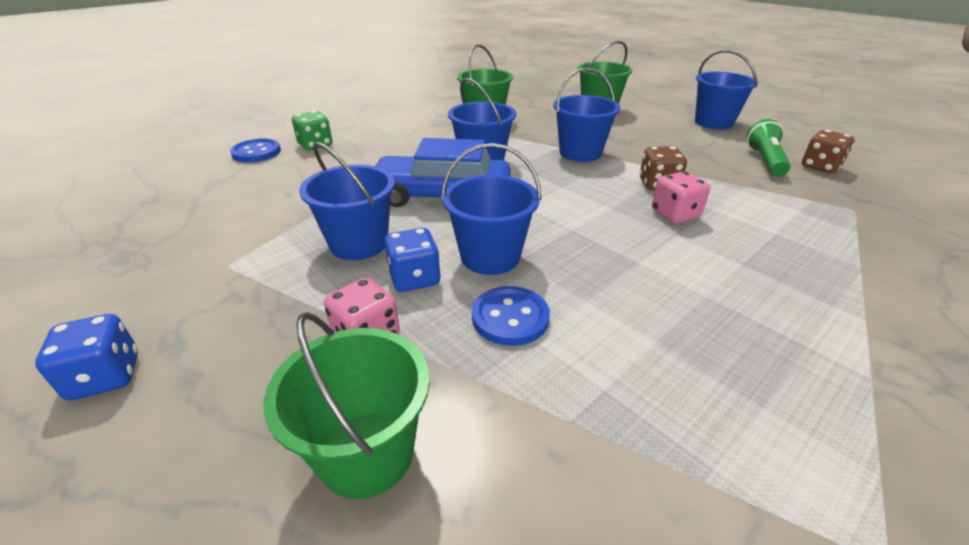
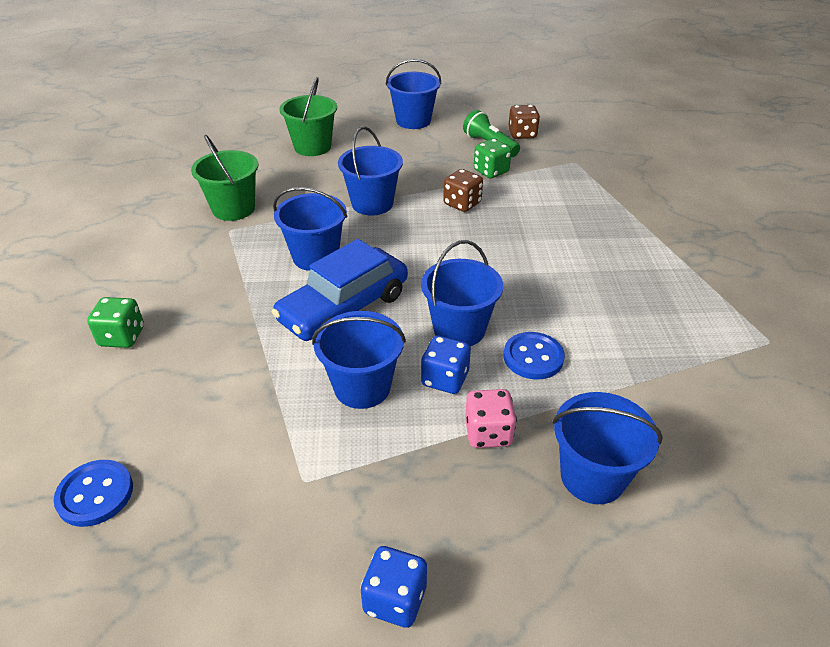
camera: 50 degrees left, 5 degrees up
blue button [230,138,281,163] -> blue button moved to [54,460,133,527]
green bucket [263,312,430,499] -> blue bucket [552,392,663,504]
pink dice [652,171,710,224] -> none
none -> green dice [474,139,512,178]

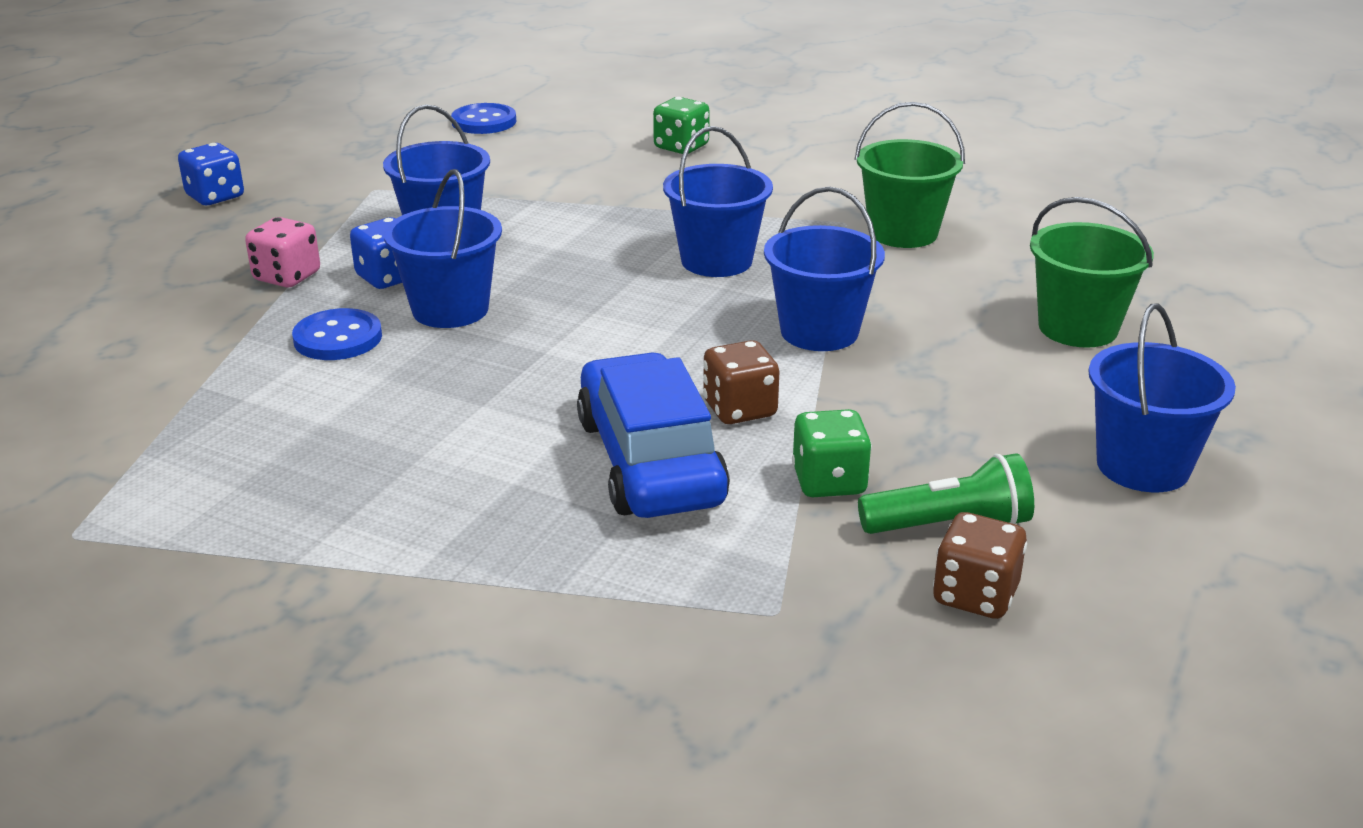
camera: 120 degrees right, 10 degrees down
blue car [272,239,408,341] -> blue car moved to [577,352,730,518]
blue bucket [552,392,663,504] -> none

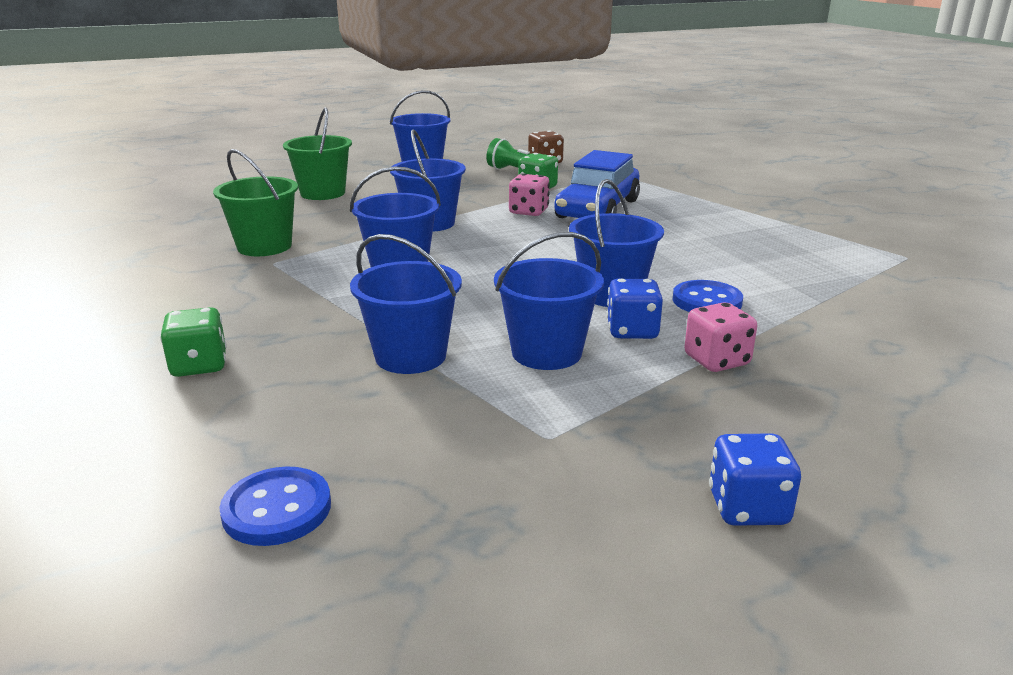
camera: 140 degrees left, 5 degrees down
brown dice [703,340,779,424] -> pink dice [509,173,550,216]
none -> blue bucket [350,234,462,374]

